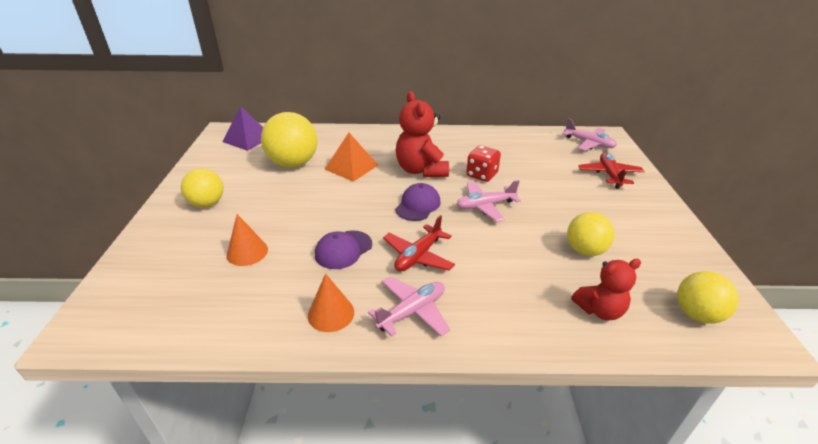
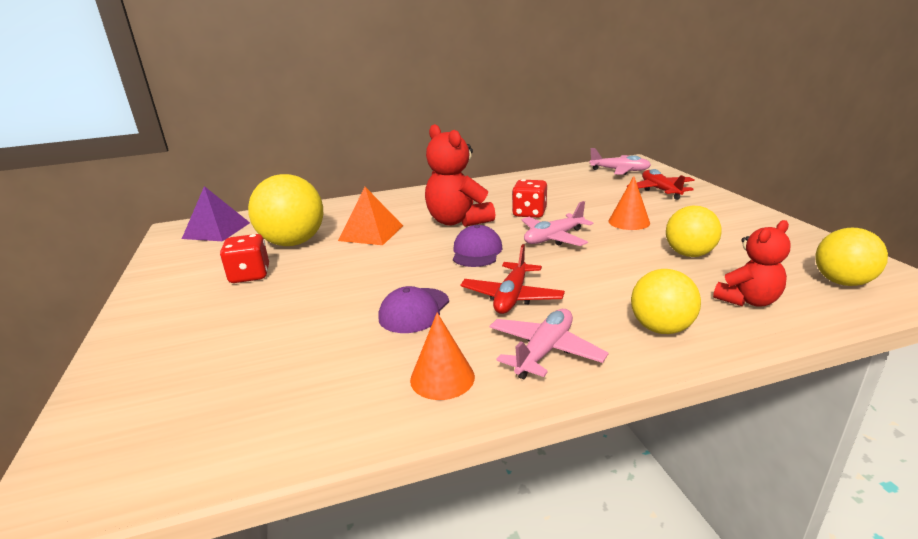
camera: 15 degrees left, 10 degrees down
yellow ball [181,168,223,208] -> yellow ball moved to [631,269,701,334]
orange cone [227,214,268,266] -> orange cone moved to [608,176,650,230]
none -> red dice [220,234,269,283]

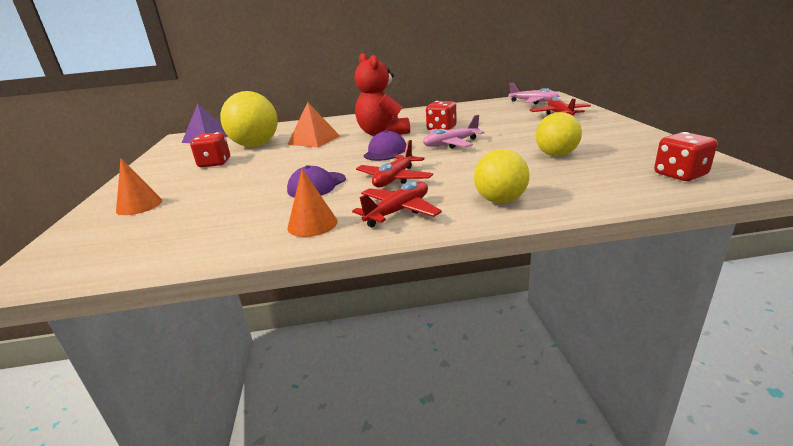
camera: 10 degrees right, 0 degrees up
pink plane [489,309,609,379] -> red plane [352,181,442,227]
orange cone [608,176,650,230] -> orange cone moved to [116,158,162,215]
red teddy bear [713,220,791,306] -> none
yellow ball [815,228,888,286] -> red dice [654,132,717,181]

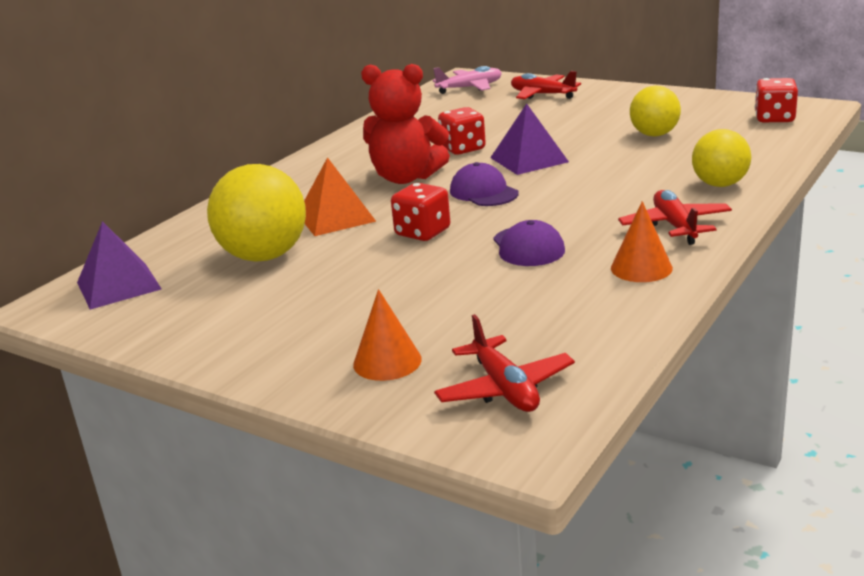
camera: 50 degrees left, 0 degrees up
red dice [190,132,230,167] -> red dice moved to [391,183,450,241]
red plane [356,140,433,188] -> red plane moved to [434,314,575,412]
pink plane [423,115,484,149] -> purple pyramid [490,103,569,175]

